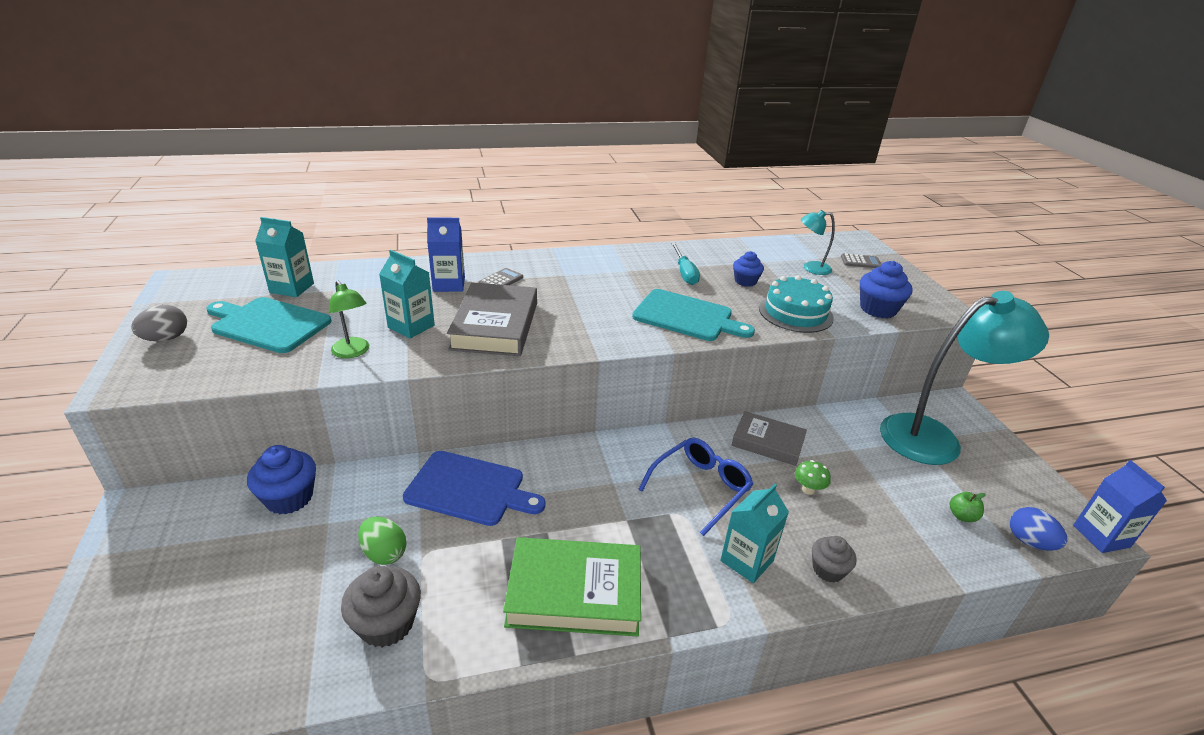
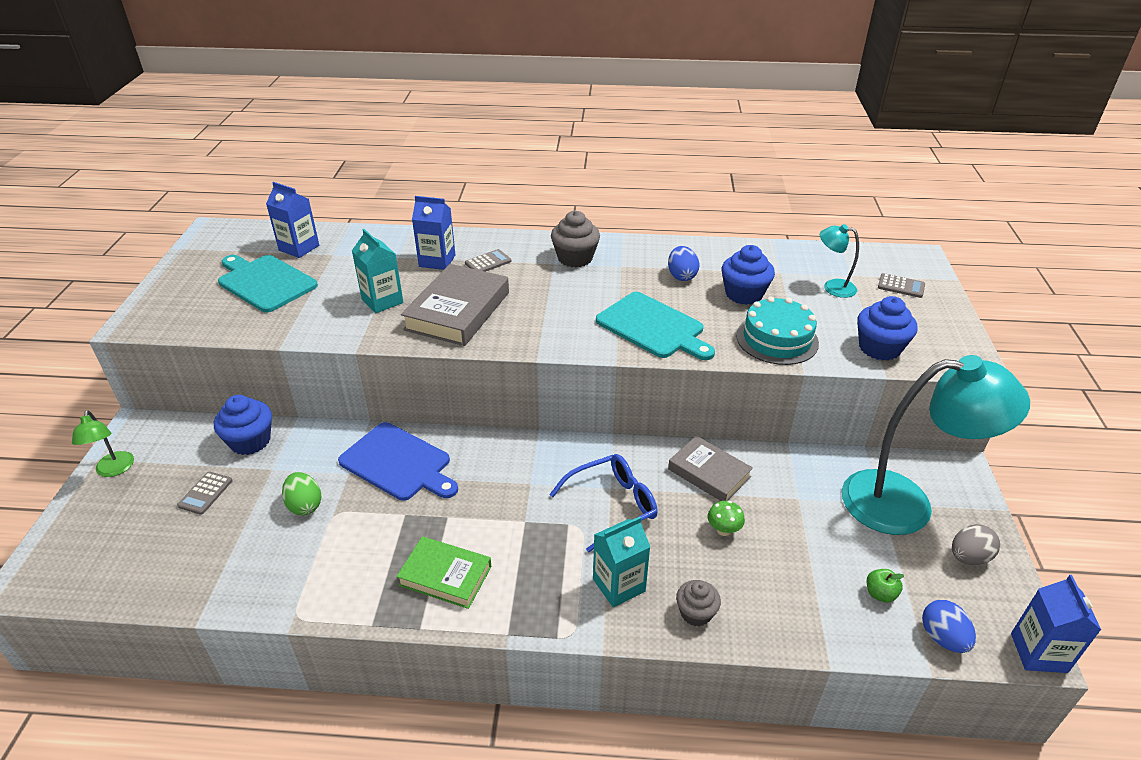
camera: 20 degrees right, 5 degrees up
grey egg [131,305,187,341] -> grey egg moved to [952,524,1000,565]
turquoise carton [255,217,314,297] -> blue carton [266,182,319,258]
green lamp [329,280,369,358] -> green lamp moved to [72,410,134,477]
grey cupcake [341,566,421,648] -> grey cupcake moved to [551,211,600,267]
green book [503,537,641,636] -> green book [396,536,492,609], size x0.65
turquoise screwdriver [671,243,700,285] -> blue egg [668,246,699,281]
blue cupcake [733,251,764,287] -> blue cupcake [722,245,775,305], size x1.54
none -> grey calculator [177,472,232,515]

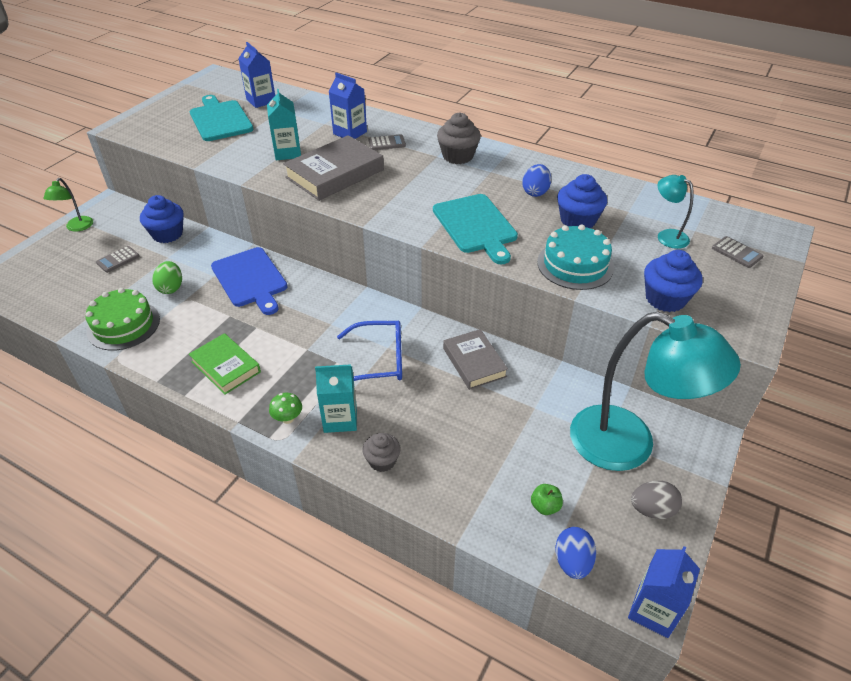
camera: 25 degrees right, 5 degrees up
green mushroom [708,501,745,536] -> green mushroom moved to [269,393,302,424]
none -> green cake [85,288,160,350]

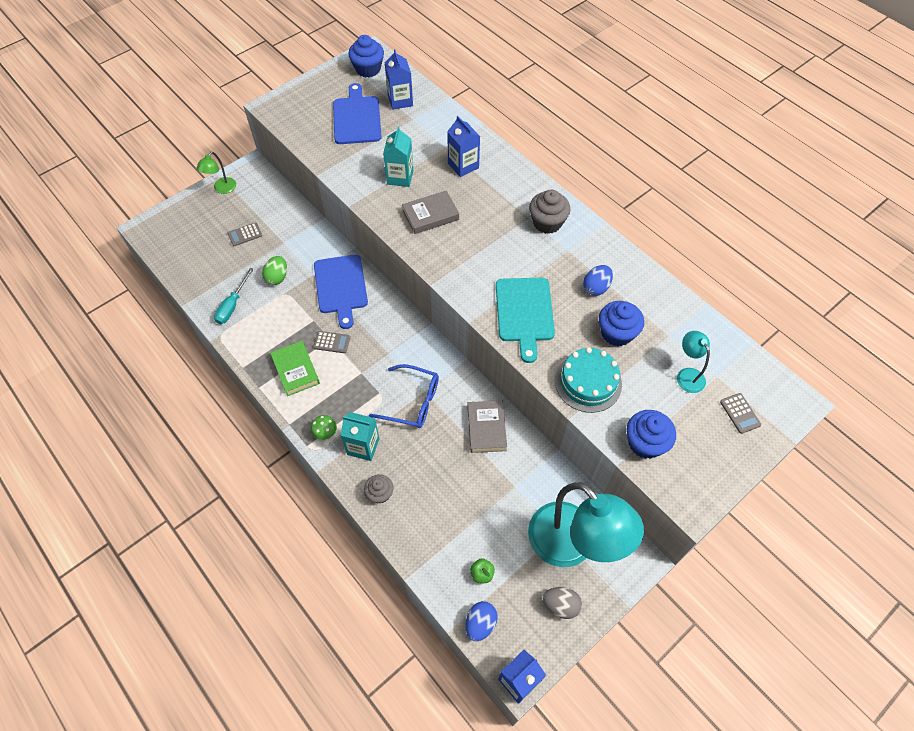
camera: 20 degrees right, 15 degrees up
green cake [85,288,160,350] -> turquoise screwdriver [214,268,254,324]
blue cupcake [140,195,184,243] -> blue cupcake moved to [348,35,384,77]
turquoise cutting board [190,95,254,141] -> blue cutting board [333,83,382,144]
grey book [283,135,384,201] -> grey book [402,190,459,234], size x0.65
grey calculator [369,134,406,150] -> grey calculator moved to [313,331,350,353]

